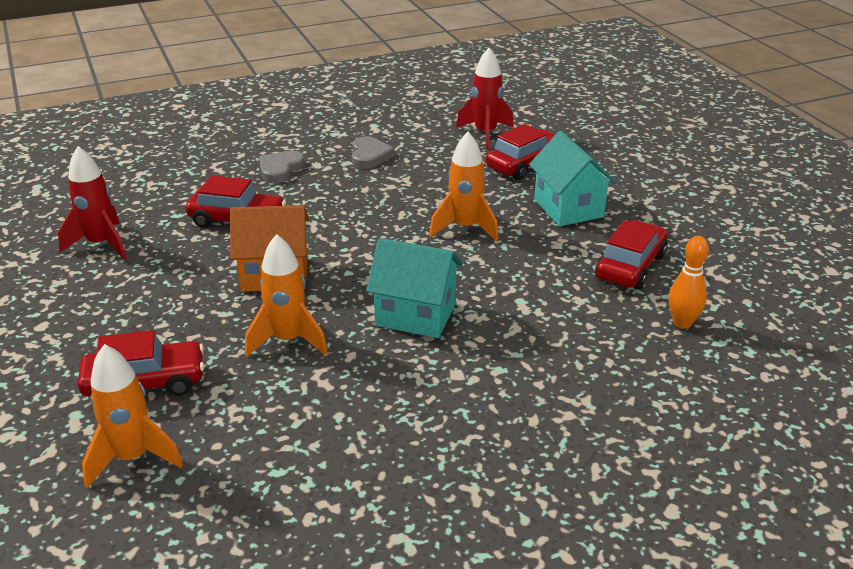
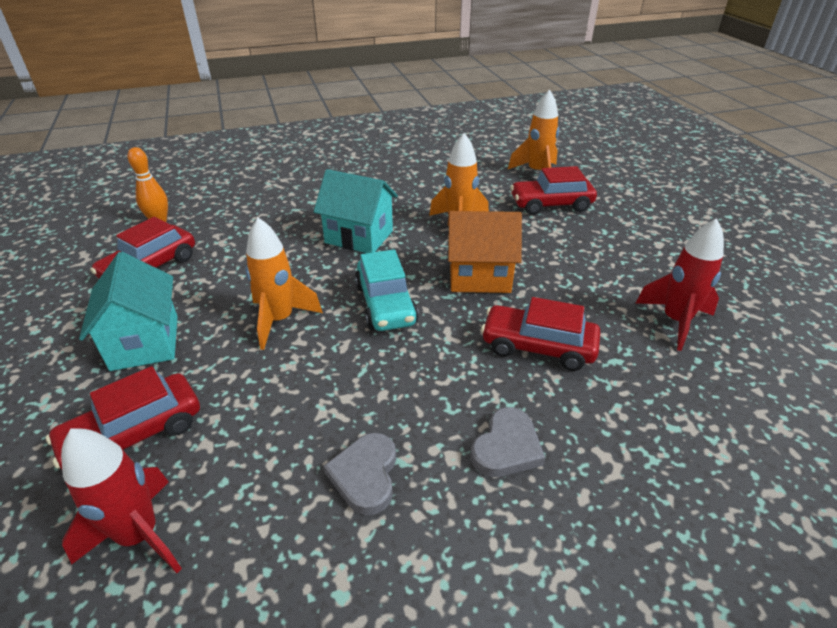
camera: 175 degrees left, 5 degrees up
none -> turquoise car [355,249,419,331]

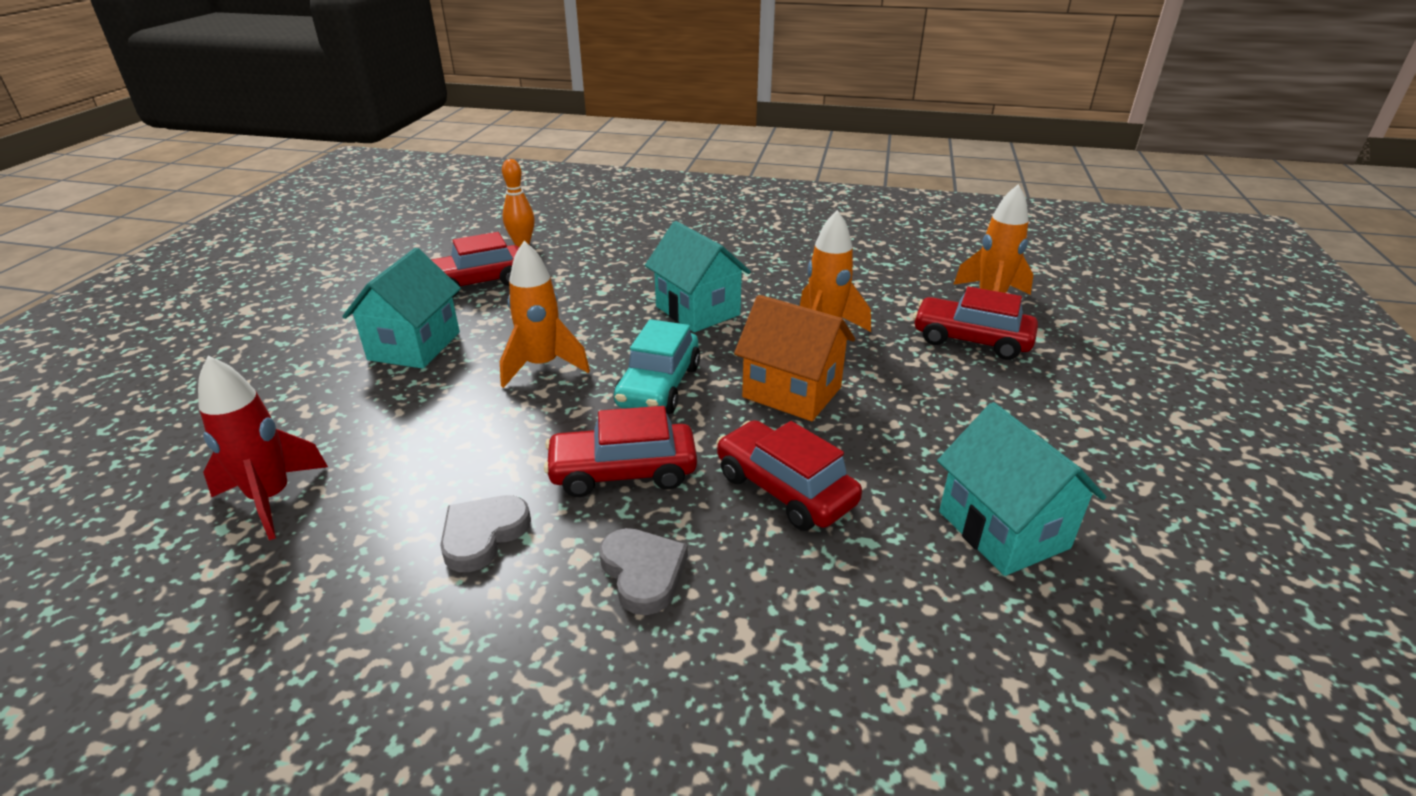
camera: 30 degrees right, 5 degrees down
red car [46,366,200,470] -> red car moved to [544,406,697,497]
grey heart [471,407,545,477] -> grey heart turned 90 degrees counterclockwise [599,528,688,615]
red rocket [636,218,724,351] -> turquoise house [937,402,1106,576]

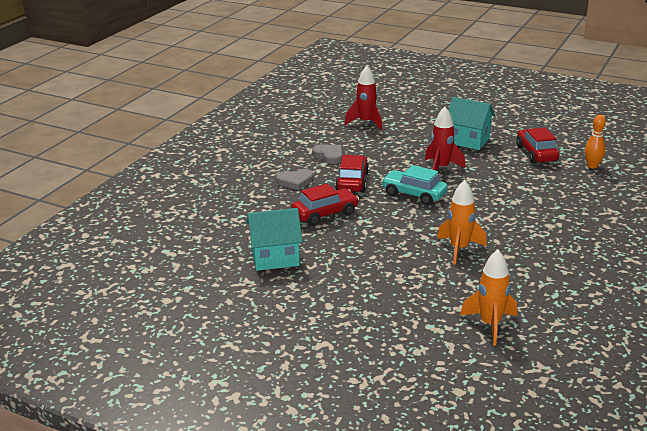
camera: 105 degrees right, 5 degrees down
orange rocket [500,241,590,388] -> red rocket [425,107,466,171]
turquoise house [645,221,751,332] -> none
orange house [734,295,855,421] -> none
red car [913,287,1038,360] -> none

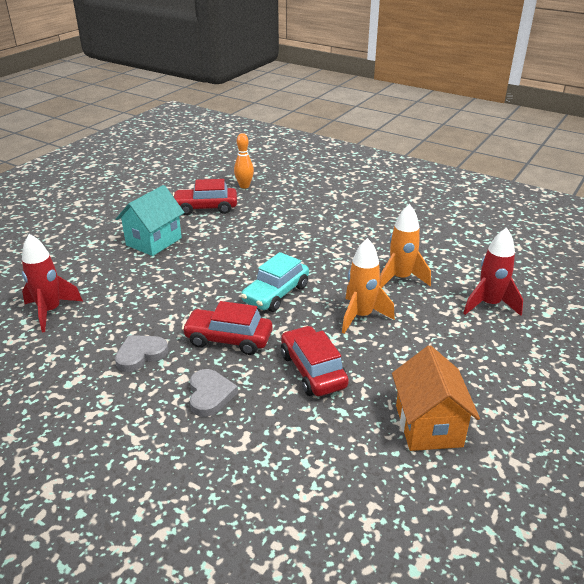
camera: 85 degrees left, 5 degrees up
turquoise house [247,208,303,271] -> orange house [392,345,480,451]
red rocket [425,107,466,171] -> red rocket moved to [463,227,523,316]
orange rocket [460,250,517,345] -> orange rocket moved to [342,238,395,334]

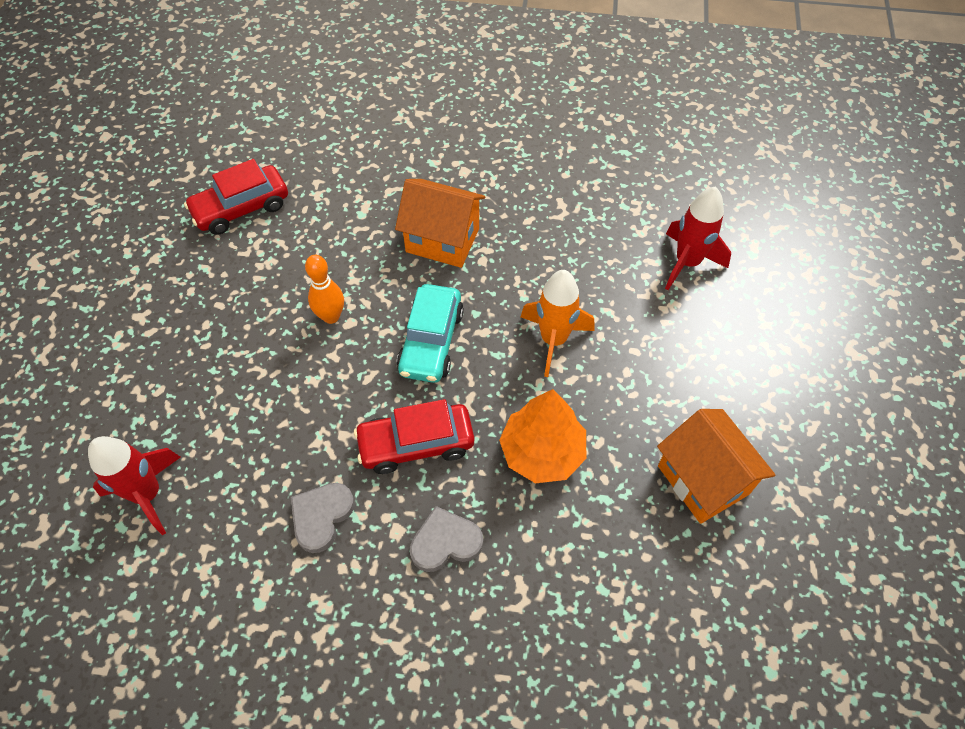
camera: 25 degrees left, 25 degrees up
turquoise house [116,185,185,256] -> none
grey heart [190,369,238,417] -> grey heart turned 75 degrees counterclockwise [410,506,483,572]
orange bowling pin [234,133,254,188] -> orange bowling pin moved to [305,255,344,324]
red car [281,326,349,396] -> orange tree [499,389,586,483]
orange rocket [379,204,431,288] -> none
none -> orange house [395,179,485,268]

